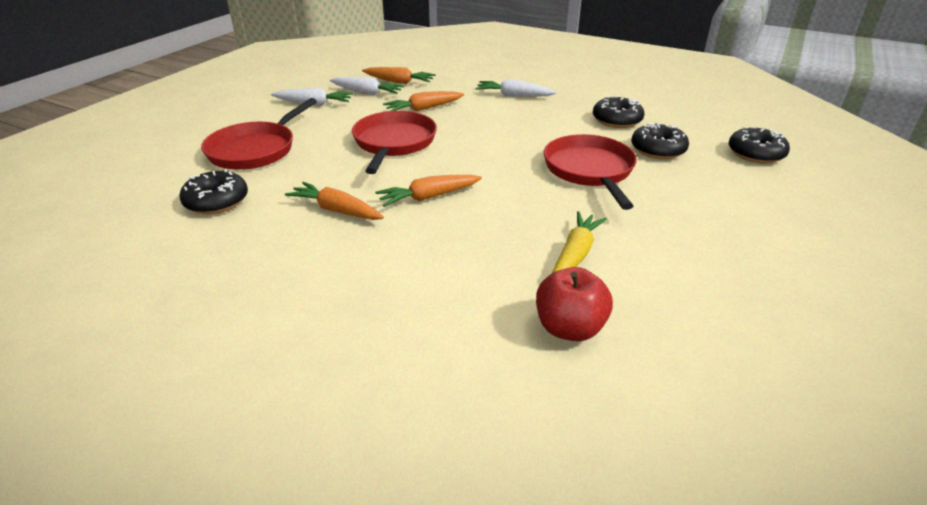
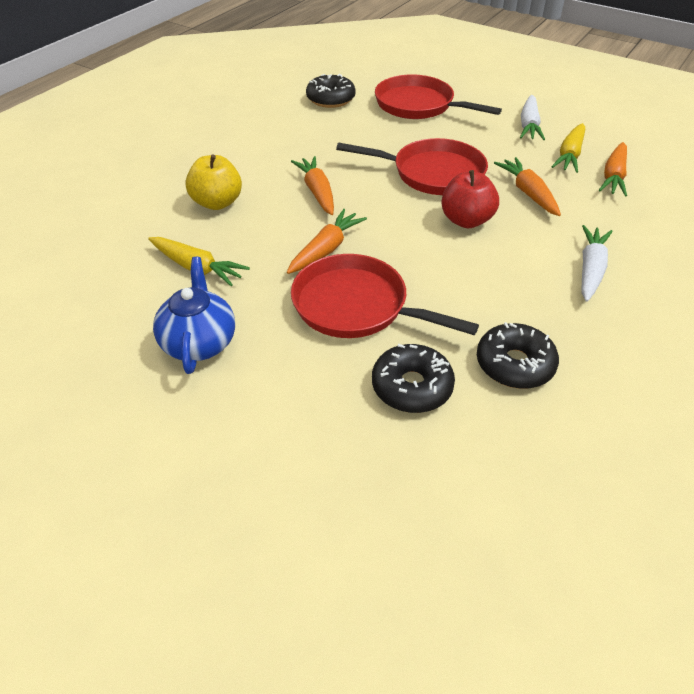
camera: 95 degrees right, 10 degrees up
orange carrot [285,182,384,220] -> orange carrot moved to [287,209,367,274]
white carrot [330,77,405,95] -> yellow carrot [551,123,585,173]
red apple [536,267,613,341] -> red apple moved to [441,170,499,228]
red pan [544,134,637,210] -> red pan turned 150 degrees counterclockwise [291,254,479,338]
black donut [729,127,790,164] -> none
none -> blue teapot [153,257,235,374]
none -> yellow apple [185,155,242,210]

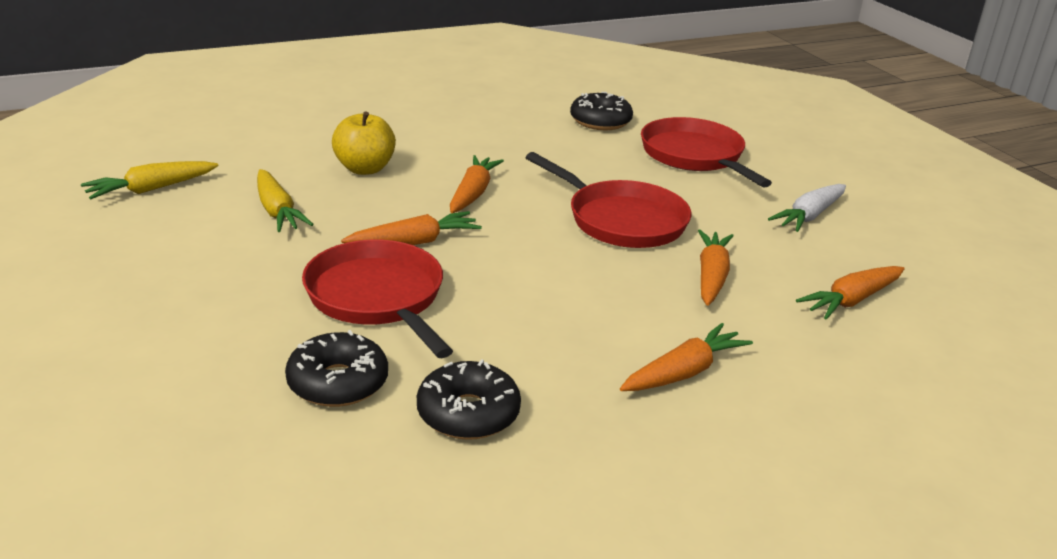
camera: 30 degrees right, 15 degrees down
blue teapot [153,257,235,374] -> none
red apple [441,170,499,228] -> none
yellow carrot [551,123,585,173] -> yellow carrot moved to [81,161,219,199]
white carrot [581,225,613,302] -> orange carrot [620,323,753,391]

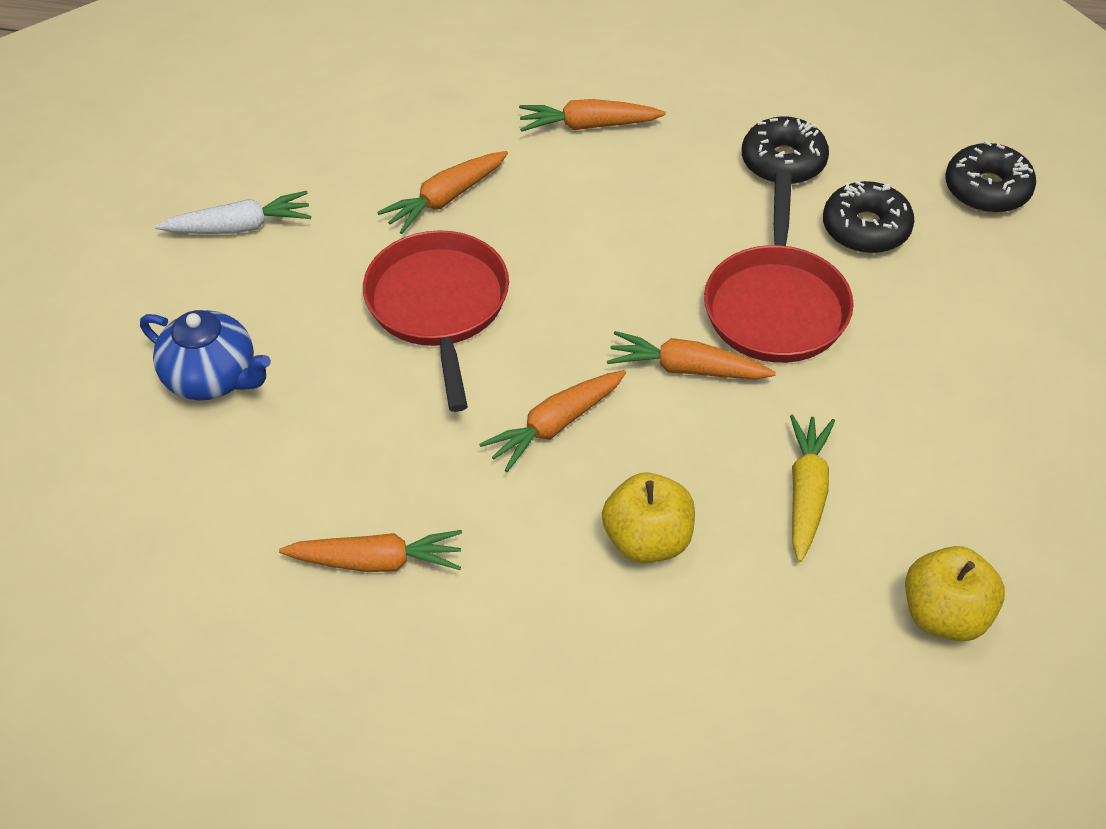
camera: 140 degrees left, 20 degrees up
yellow carrot [81,161,219,199] -> yellow apple [905,546,1005,641]
black donut [570,92,633,130] -> black donut moved to [946,141,1036,213]
red pan [641,117,772,188] -> blue teapot [140,310,271,400]
orange carrot [796,266,905,320] -> orange carrot moved to [279,530,462,572]

